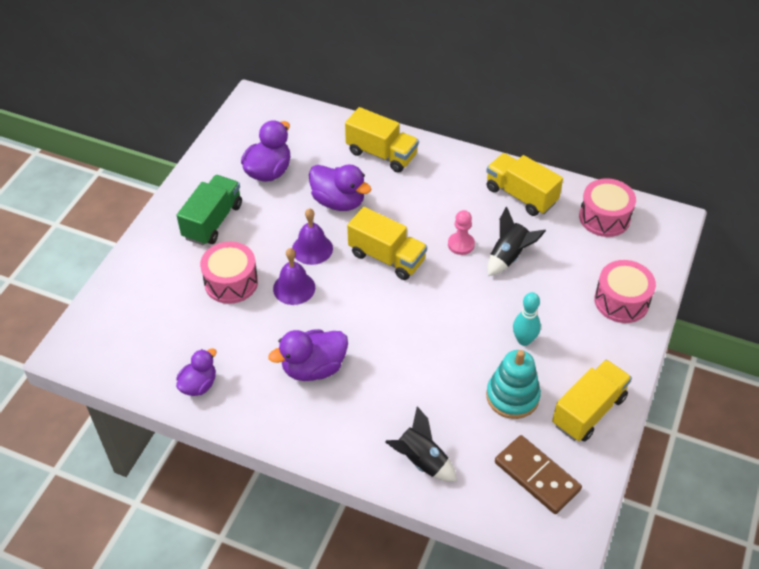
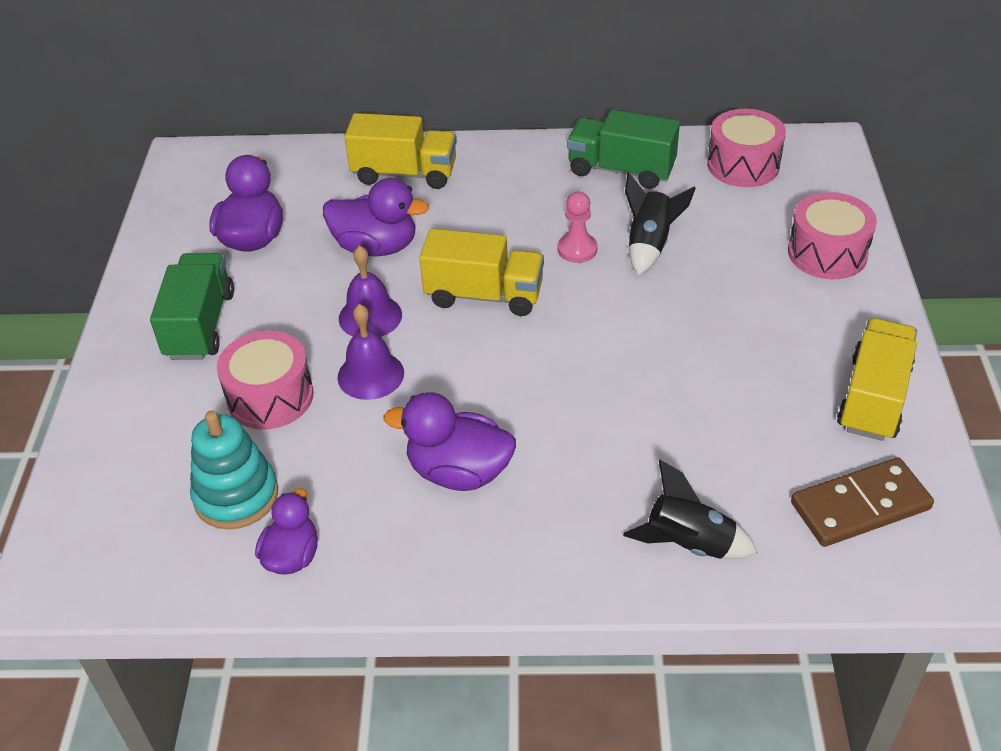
camera: 20 degrees left, 5 degrees down
purple duck [268,329,348,381] -> purple duck turned 60 degrees clockwise [383,392,516,491]
yellow truck [486,153,563,216] -> green truck [567,110,680,189]
turquoise stacking toy [486,350,541,419] -> turquoise stacking toy moved to [190,411,278,529]
brown domino [495,435,582,514] -> brown domino turned 45 degrees counterclockwise [791,457,934,547]
turquoise bowling pin [513,292,541,346] -> none

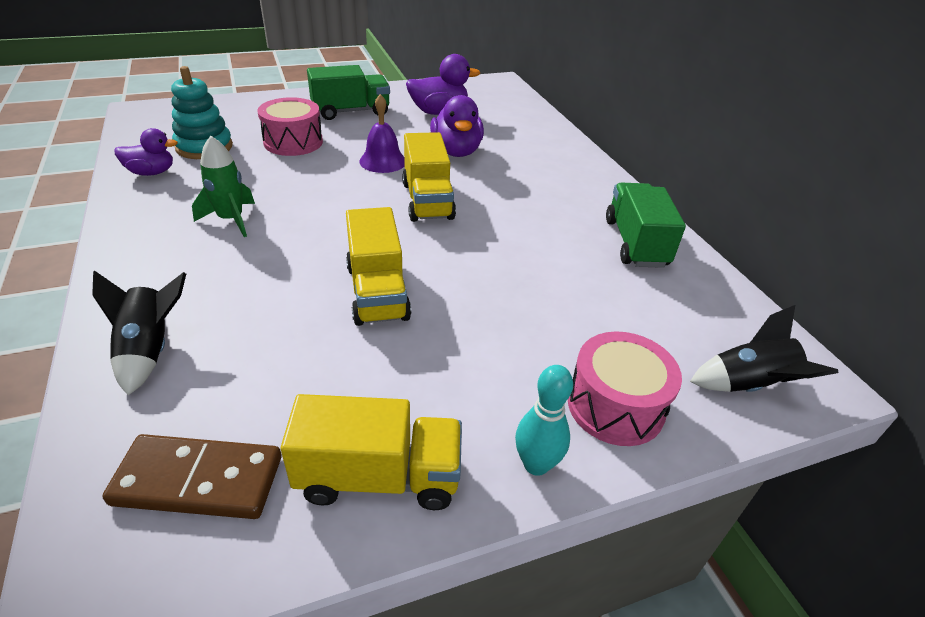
camera: 65 degrees right, 5 degrees down
purple bell [337,304,404,400] -> none
yellow truck [344,113,457,189] -> yellow truck moved to [346,207,411,326]
purple duck [383,392,516,491] -> green rocket [192,136,255,237]
pink pawn [558,192,598,263] -> none
black rocket [625,173,696,276] -> black rocket moved to [690,305,838,392]
pink drum [707,109,786,187] -> none
brown domino [791,457,934,547] -> brown domino turned 45 degrees counterclockwise [103,434,281,519]
none -> turquoise bowling pin [515,365,573,476]

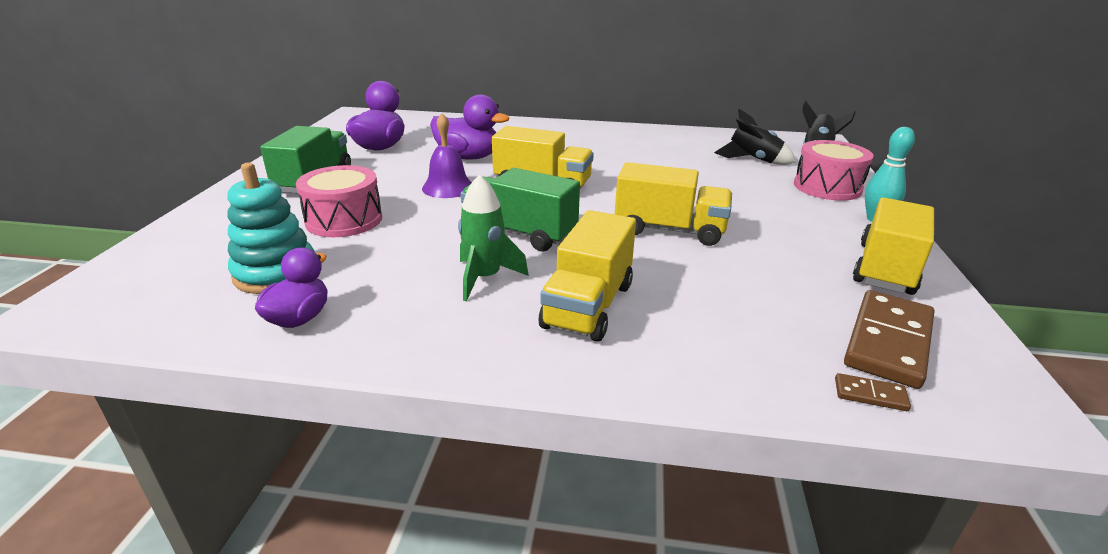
camera: 60 degrees left, 10 degrees down
black rocket [92,270,186,395] -> black rocket moved to [714,109,796,165]
green truck [606,183,686,268] -> green truck moved to [461,168,580,251]
none -> yellow truck [539,210,636,341]
none -> brown domino [835,373,911,411]

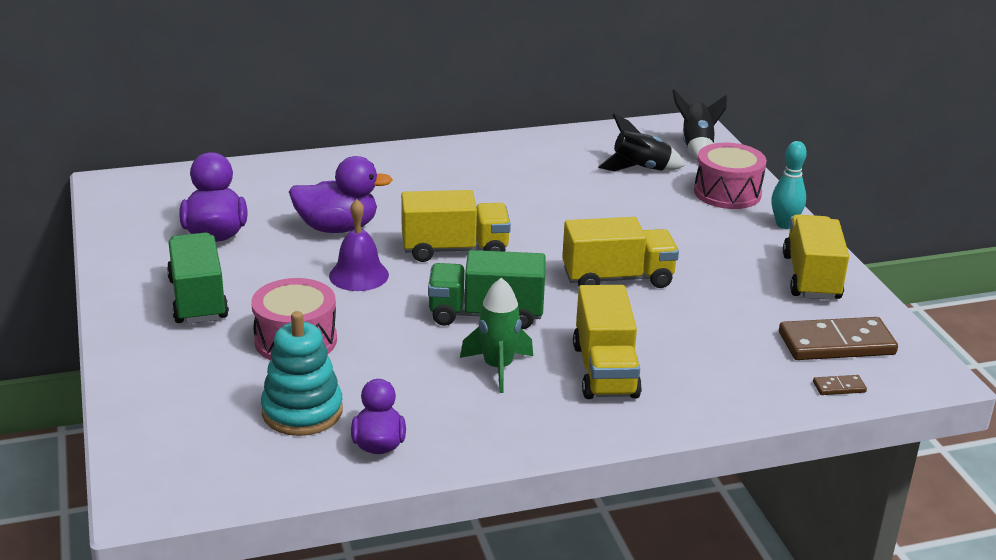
camera: 25 degrees left, 0 degrees up
brown domino [844,290,934,389] -> brown domino turned 75 degrees clockwise [779,317,898,360]

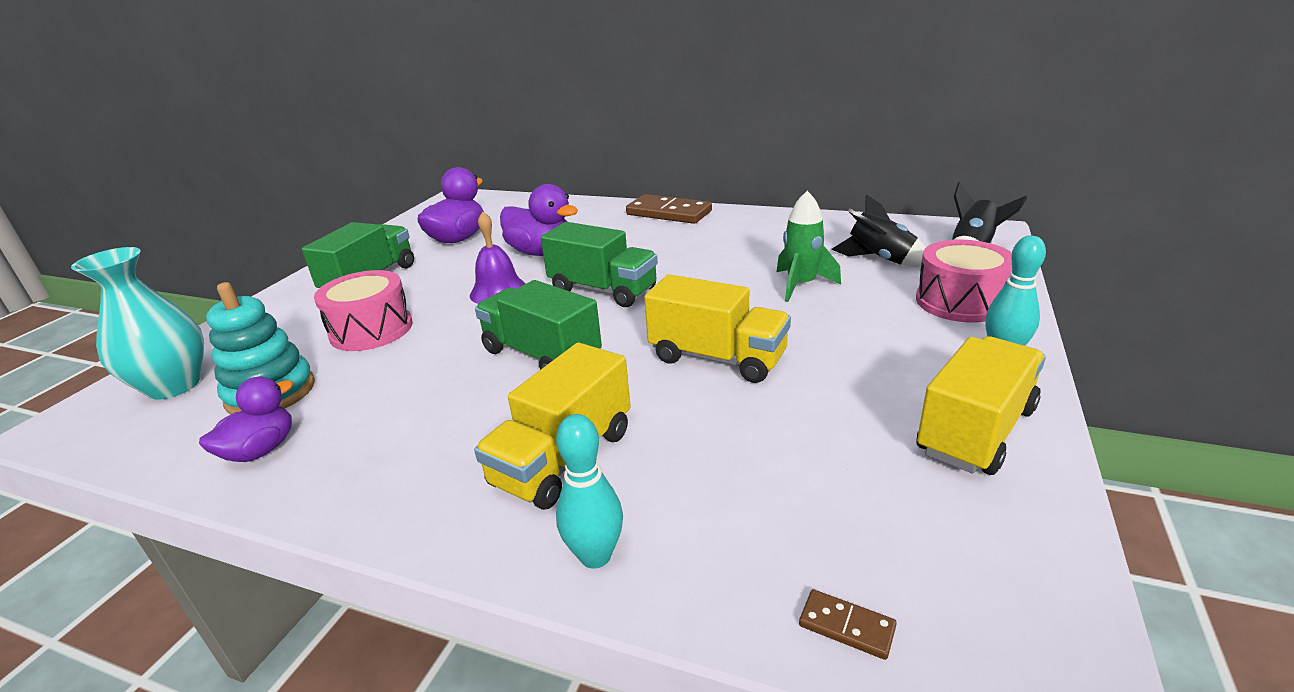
camera: 40 degrees right, 0 degrees up
yellow truck [401,190,511,262] -> green truck [541,222,658,307]
green rocket [460,278,533,393] -> green rocket moved to [777,191,841,302]
brown domino [779,317,898,360] -> brown domino moved to [626,194,712,224]
none -> turquoise vase [71,247,204,400]
none -> turquoise bowling pin [556,414,623,569]

